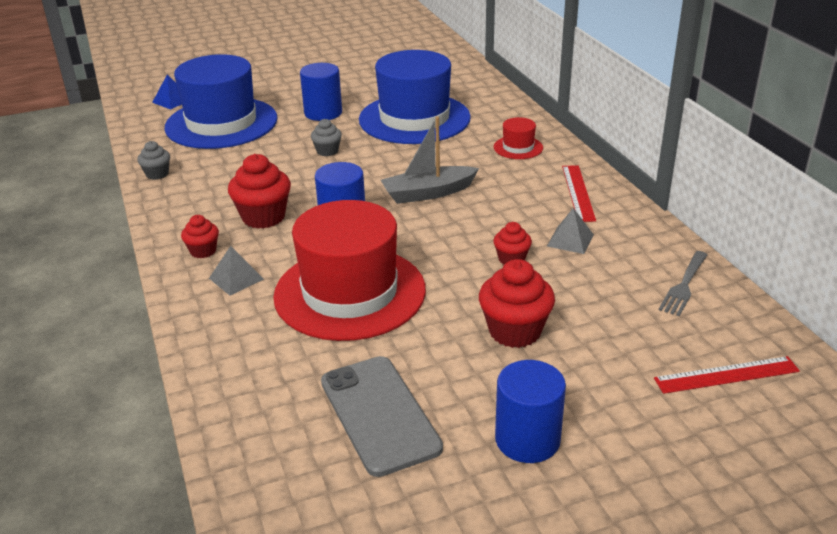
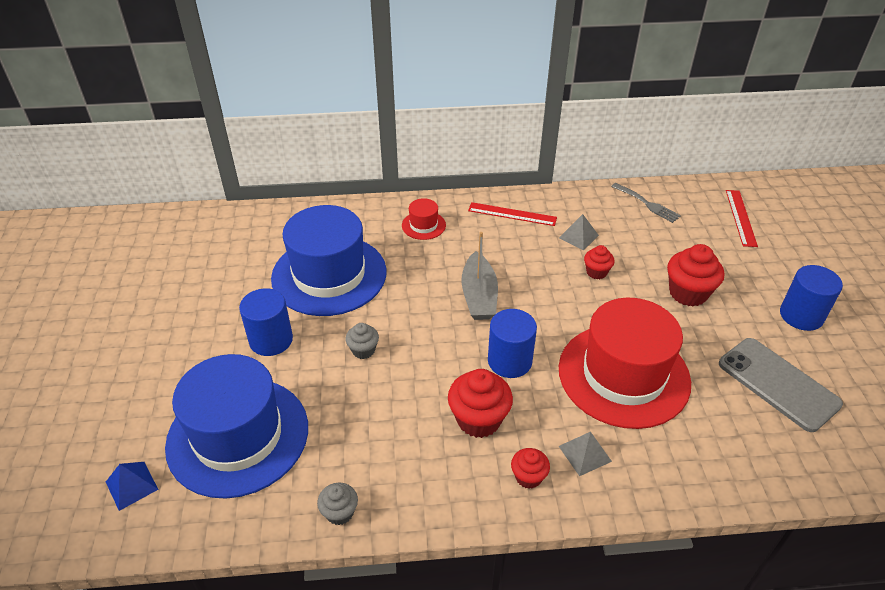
camera: 75 degrees left, 10 degrees up
grey phone [321,356,443,477] -> grey phone turned 60 degrees clockwise [719,338,843,432]

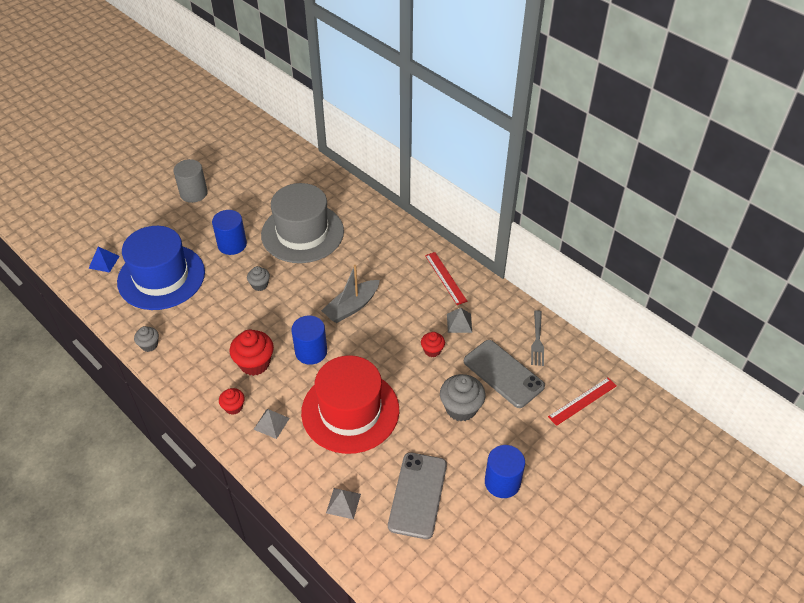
camera: 50 degrees right, 5 degrees up
blue hat [271,205,387,316] -> grey hat [261,183,344,263]
red hat [402,198,446,240] -> none
red cupcake [667,244,724,307] -> grey cupcake [440,374,486,421]
none -> grey cylinder [173,159,208,203]
none -> grey pyramid [326,488,361,519]
none -> grey phone [464,340,545,408]

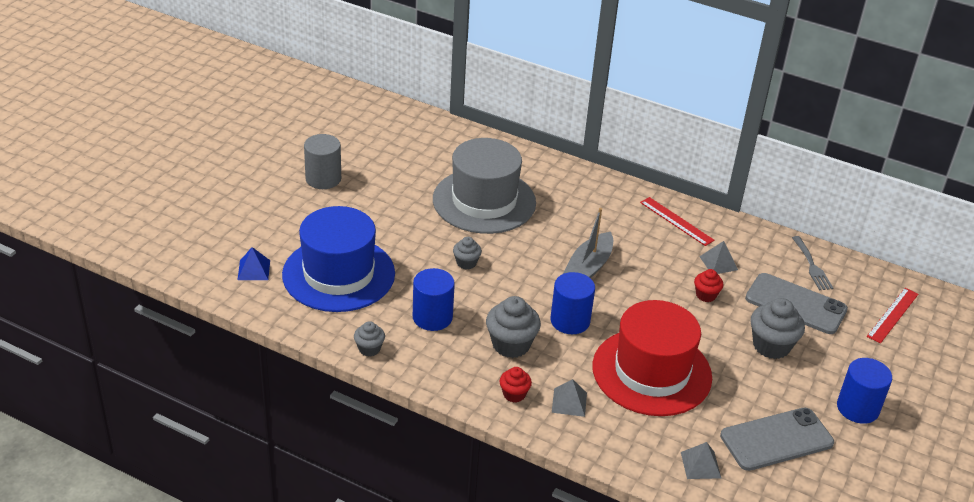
camera: 20 degrees left, 10 degrees down
blue cylinder [212,210,247,255] -> blue cylinder moved to [413,268,455,331]
red cupcake [230,330,274,376] -> grey cupcake [486,296,541,358]
grey phone [388,452,447,539] -> grey phone turned 75 degrees clockwise [720,408,834,471]

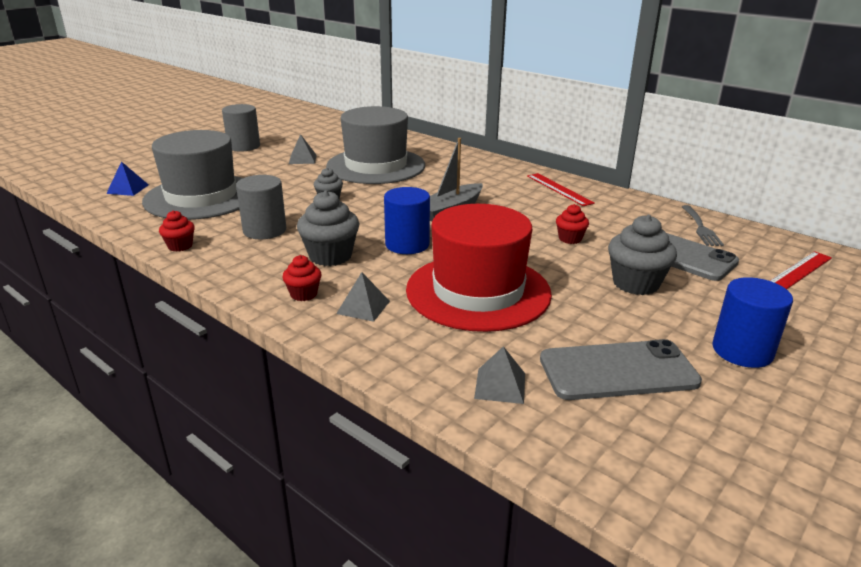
camera: 15 degrees right, 10 degrees down
blue hat [282,206,395,312] -> grey hat [142,130,243,220]
grey cupcake [354,321,385,357] -> red cupcake [159,210,195,251]
blue cylinder [413,268,455,331] -> grey cylinder [236,175,286,239]
grey pyramid [699,241,738,274] -> grey pyramid moved to [289,134,316,164]

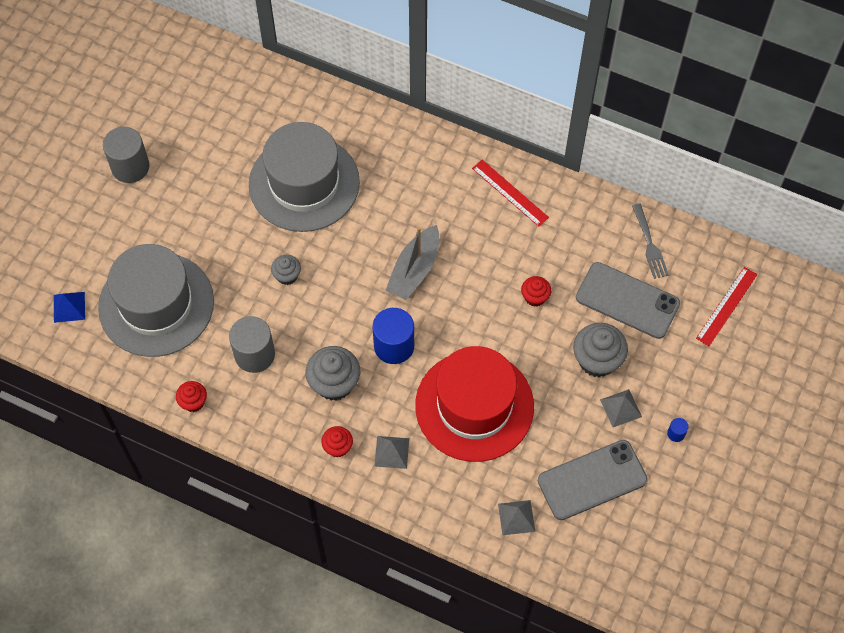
camera: 15 degrees left, 35 degrees up
grey pyramid [289,134,316,164] -> grey pyramid moved to [600,389,642,427]
blue cylinder [712,277,793,368] -> blue cylinder [667,418,688,442], size x0.43

